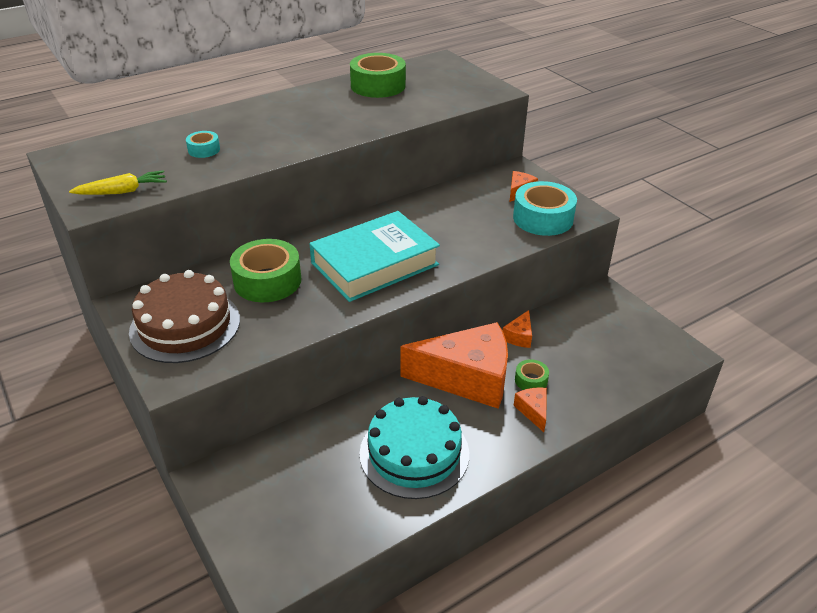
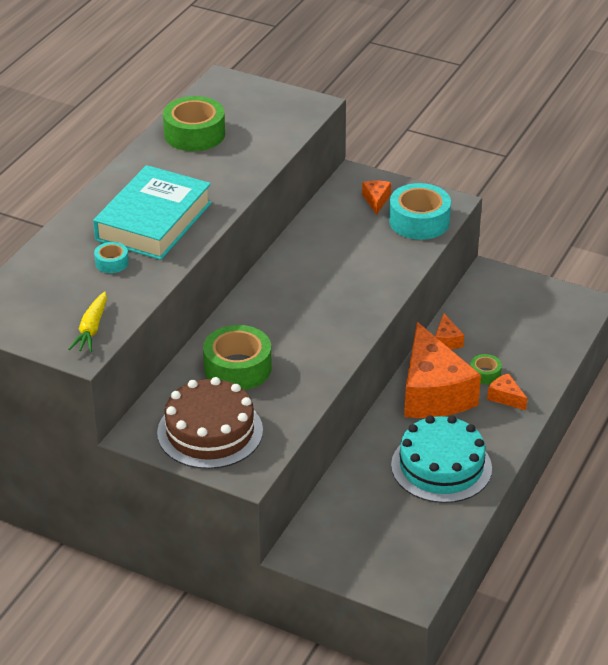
camera: 30 degrees left, 0 degrees up
yellow carrot [69,170,167,195] -> yellow carrot turned 150 degrees clockwise [68,292,107,352]
turquoise book [309,211,440,302] -> turquoise book moved to [93,165,212,260]
orange cheese [400,322,508,409] -> orange cheese turned 105 degrees clockwise [404,322,481,418]

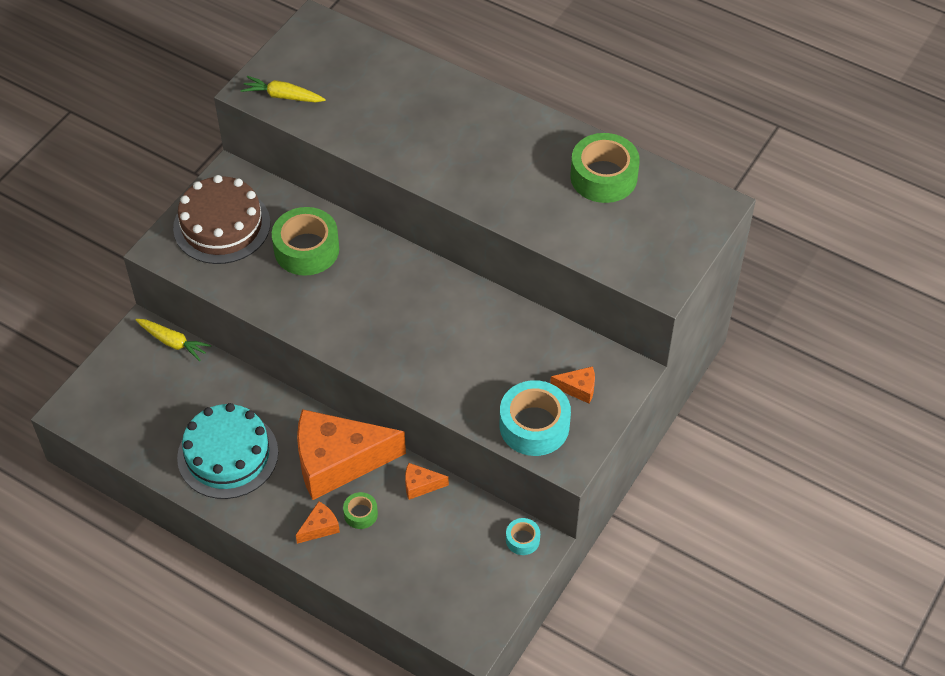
camera: 95 degrees right, 15 degrees up
turquoise book [93,165,212,260] -> none
turquoise tape [94,242,129,273] -> turquoise tape moved to [506,518,540,555]
none -> yellow carrot [136,319,211,361]

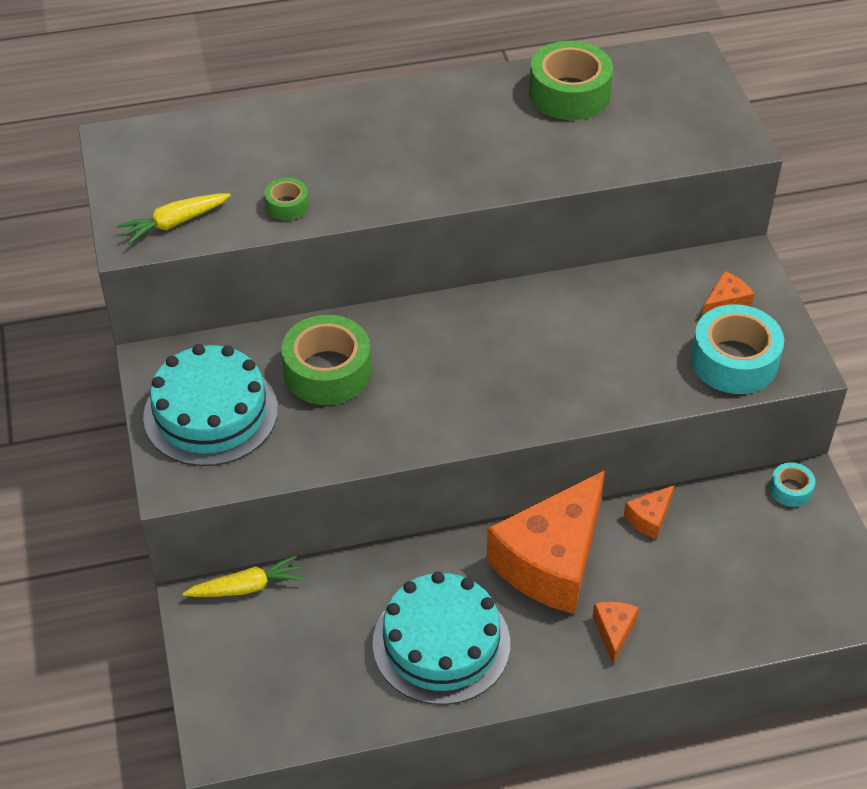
camera: 45 degrees left, 5 degrees down
brown cake [173,175,270,264] -> turquoise cake [143,344,278,466]
green tape [343,492,378,529] -> green tape moved to [264,178,309,221]

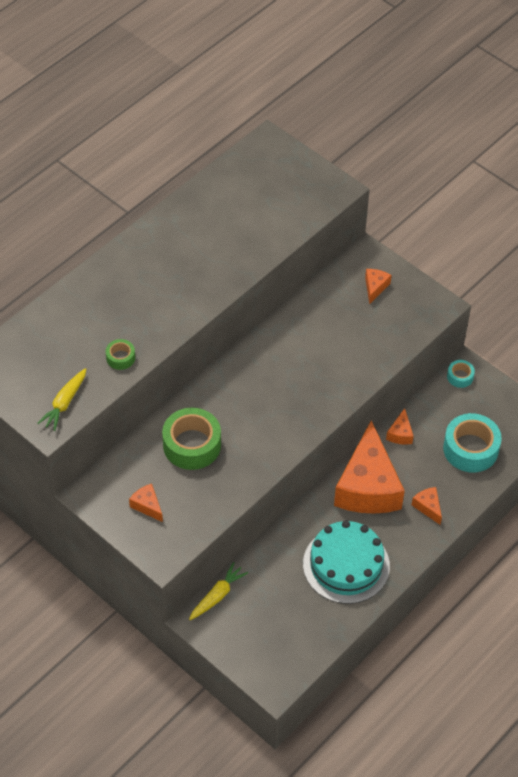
camera: 35 degrees left, 5 degrees up
turquoise cake [143,344,278,466] -> orange cheese [129,484,163,522]
green tape [529,41,613,120] -> none
turquoise tape [691,304,784,394] -> turquoise tape moved to [443,413,502,473]

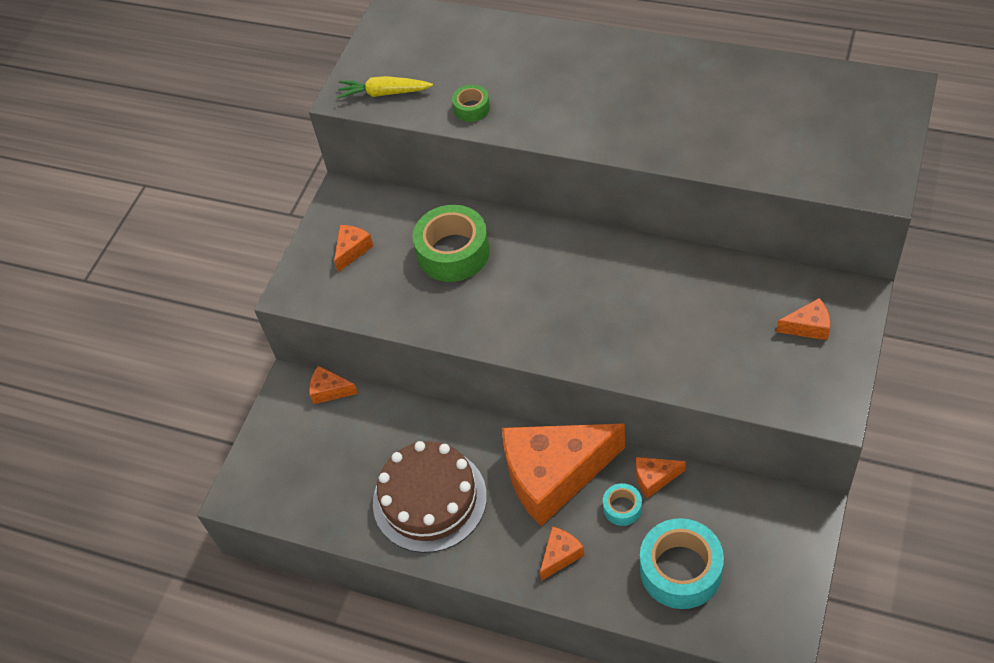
camera: 75 degrees right, 0 degrees up
yellow carrot [189,562,248,620] -> orange cheese [309,365,358,404]
turquoise cake [303,520,390,604] -> brown cake [373,441,487,553]
turquoise tape [447,360,475,388] -> turquoise tape moved to [603,483,642,526]

